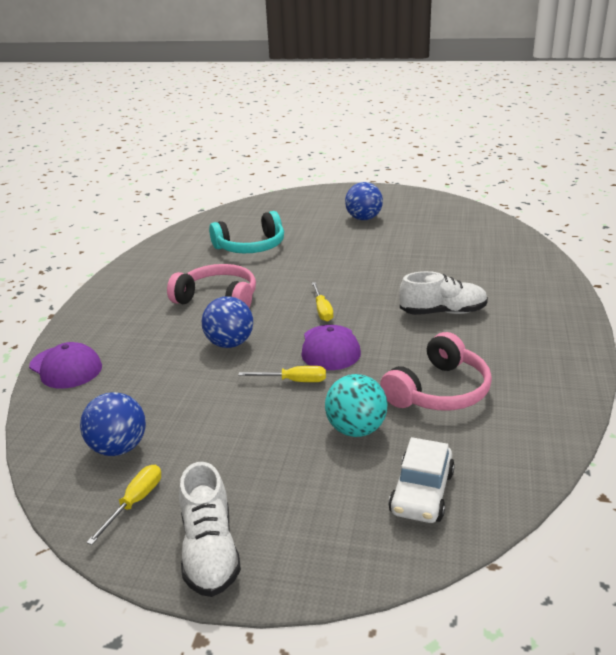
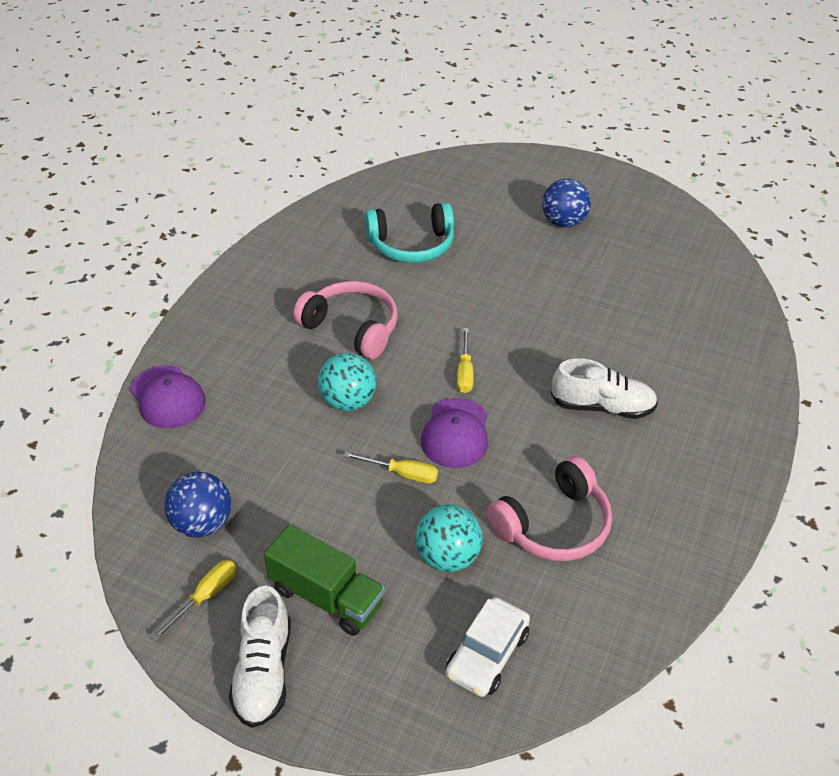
camera: 10 degrees right, 15 degrees up
blue ball [202,296,253,348] -> turquoise ball [318,353,376,411]
none -> green truck [264,524,385,636]

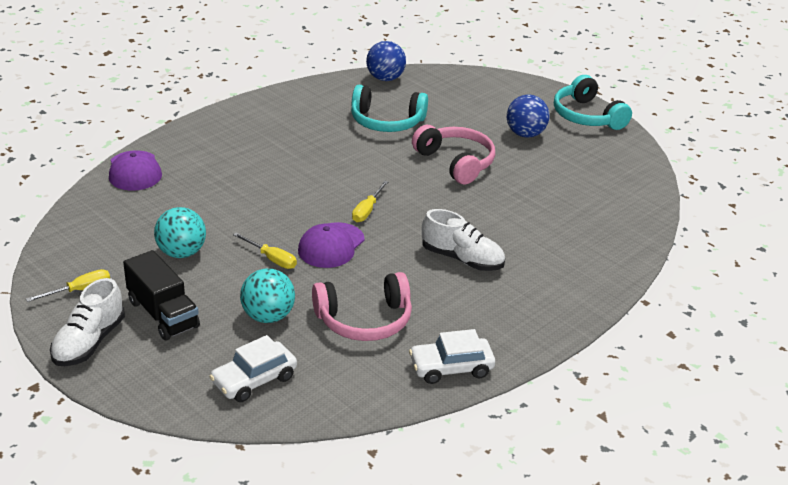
camera: 20 degrees right, 10 degrees down
blue ball [164,472,231,538] -> blue ball moved to [366,41,406,81]
green truck [264,524,385,636] -> black truck [123,250,200,340]
pink headphones [293,281,398,359] -> pink headphones moved to [412,125,495,185]
turquoise ball [318,353,376,411] -> turquoise ball moved to [154,207,206,258]
none -> white car [409,329,495,384]
none -> turquoise headphones [554,75,632,130]

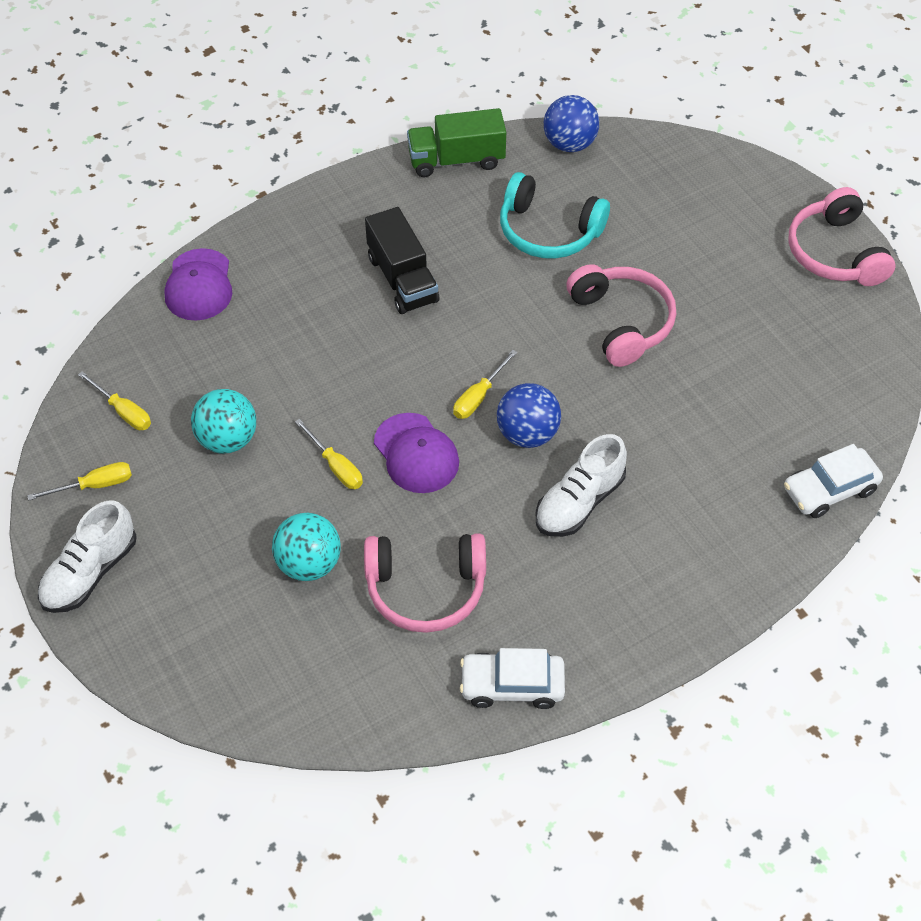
camera: 15 degrees right, 20 degrees up
black truck [123,250,200,340] -> black truck moved to [365,207,440,314]
white car [209,335,297,402] -> white car moved to [784,444,883,518]
purple cap [298,222,365,268] -> purple cap turned 75 degrees counterclockwise [374,413,459,493]
white shoe [422,209,505,271] -> white shoe turned 90 degrees clockwise [536,434,627,537]
blue ball [507,95,550,138] -> blue ball moved to [497,383,561,448]
turquoise headphones [554,75,632,130] -> pink headphones [788,187,895,286]
none -> yellow screwdriver [78,371,151,430]
none -> green truck [407,108,506,177]

